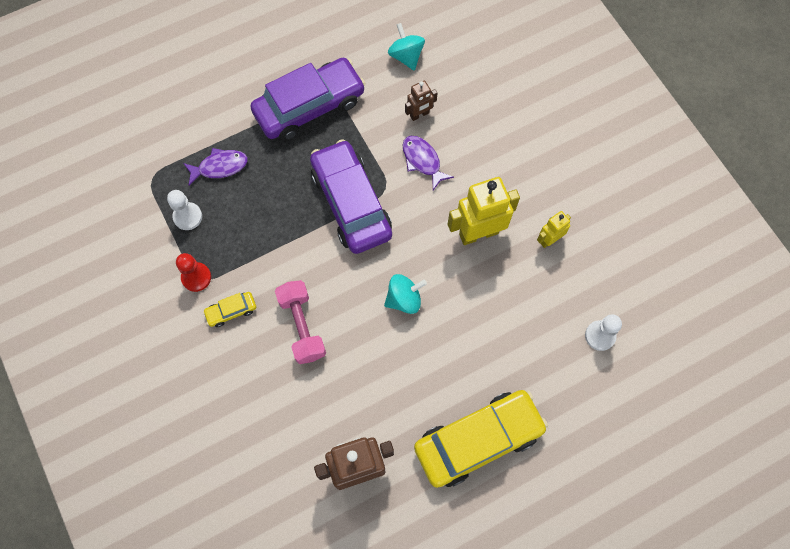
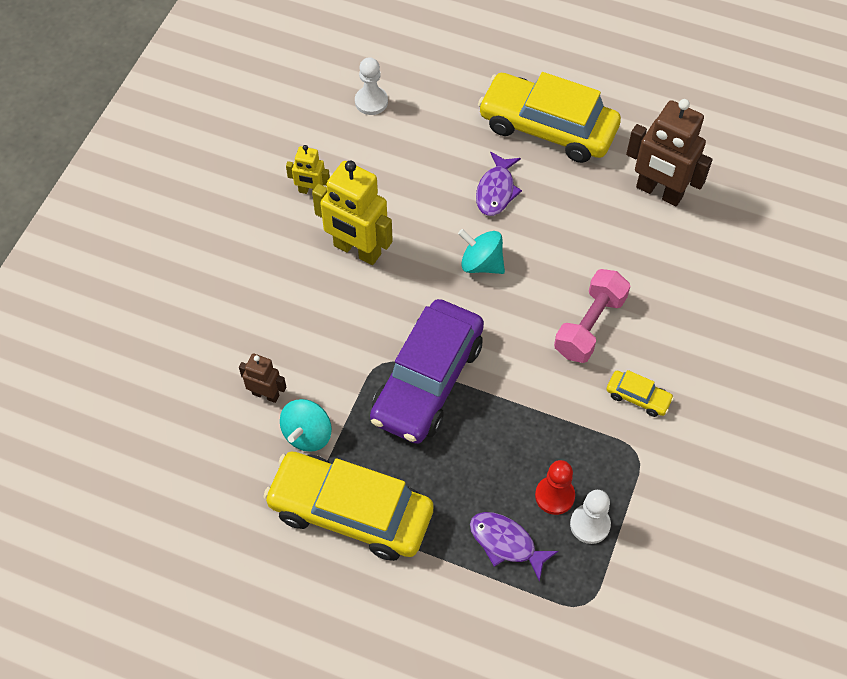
camera: 130 degrees left, 10 degrees down
red pawn [176,253,211,292] -> red pawn moved to [535,460,575,515]
purple car [250,58,366,141] -> yellow car [263,452,434,561]
turquoise spinning top [388,23,425,70] -> turquoise spinning top moved to [280,399,332,452]
purple fish [403,136,454,190] -> purple fish moved to [476,152,522,216]

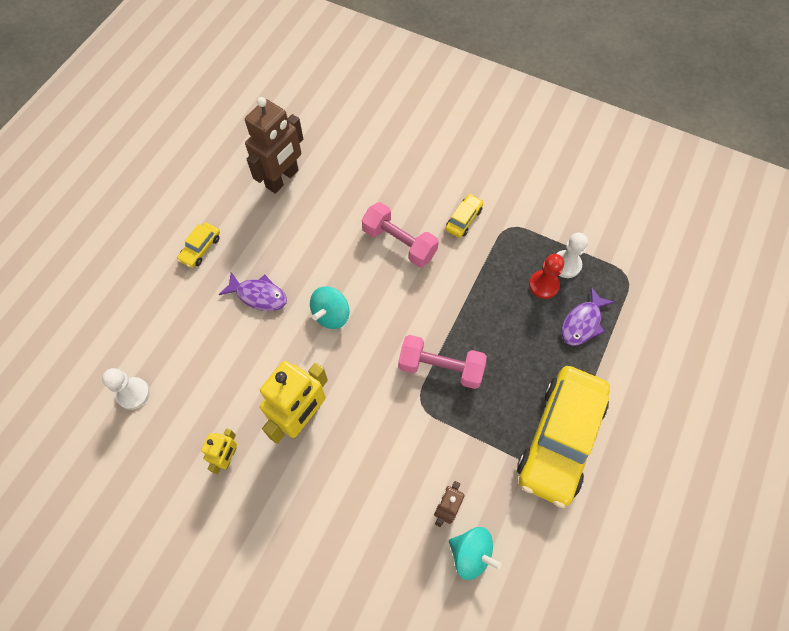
camera: 85 degrees left, 5 degrees up
turquoise spinning top [280,399,332,452] -> turquoise spinning top moved to [449,527,502,580]
purple car [370,299,484,444] -> pink dumbbell [398,335,487,389]
yellow car [478,72,621,163] -> yellow car [177,222,220,268], size x0.42

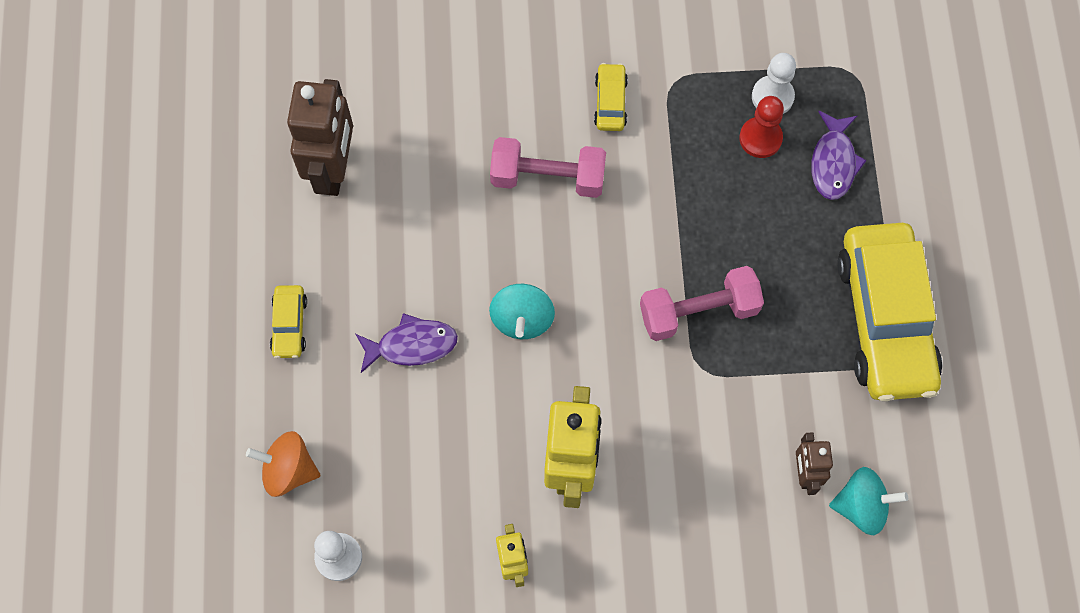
camera: 30 degrees left, 5 degrees up
none -> orange spinning top [246,431,320,497]

